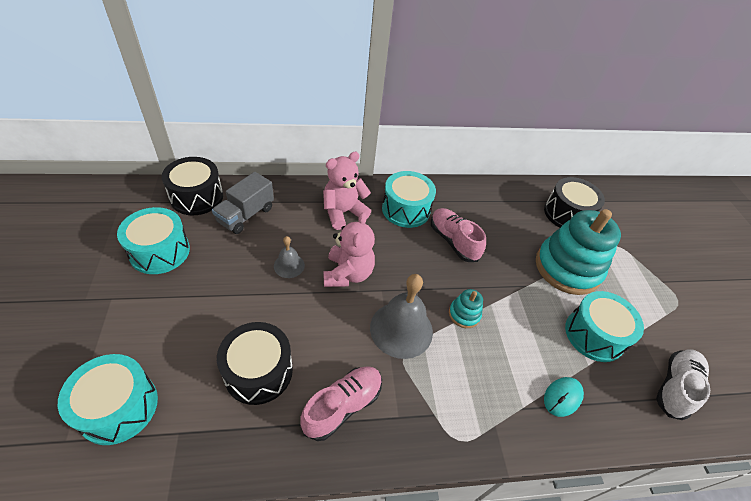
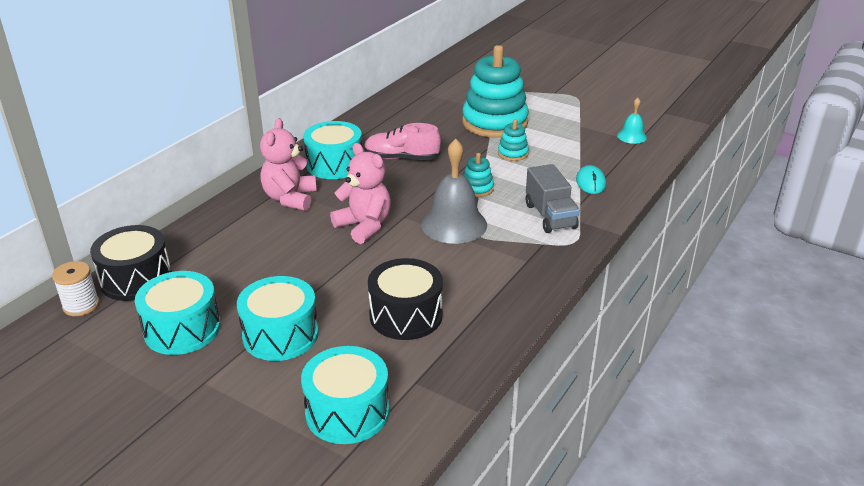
camera: 45 degrees left, 15 degrees down
grey truck [212,172,274,234] -> grey truck moved to [526,164,580,233]
grey bell [274,236,305,278] -> none
pink shoe [300,366,382,441] -> none
black drum [544,177,605,228] -> none
turquoise drum [565,291,644,362] -> turquoise drum moved to [237,276,319,361]
white shoe [656,349,710,420] -> turquoise bell [617,98,647,144]
none -> white spool [52,261,100,316]
none -> turquoise stacking toy [498,119,529,161]

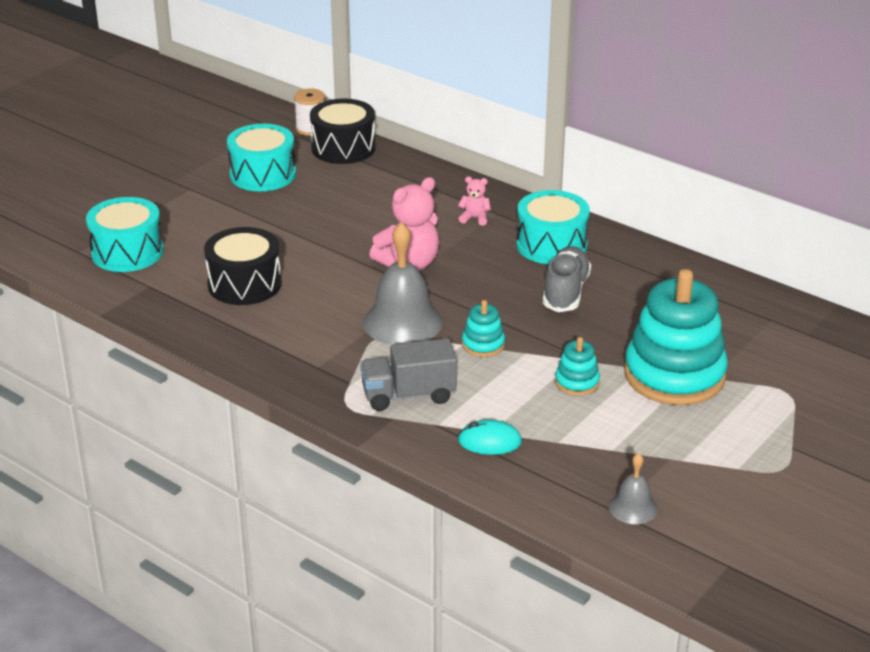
camera: 95 degrees right, 0 degrees up
turquoise drum [237,276,319,361] -> none
pink teddy bear [260,118,317,211] -> pink teddy bear [458,177,491,226], size x0.48
pink shoe [364,123,441,160] -> grey shoe [543,246,591,312]
turquoise bell [617,98,647,144] -> grey bell [609,453,658,524]

